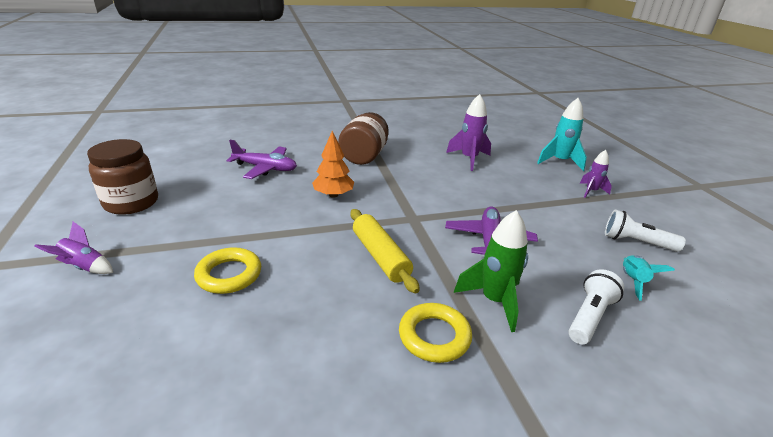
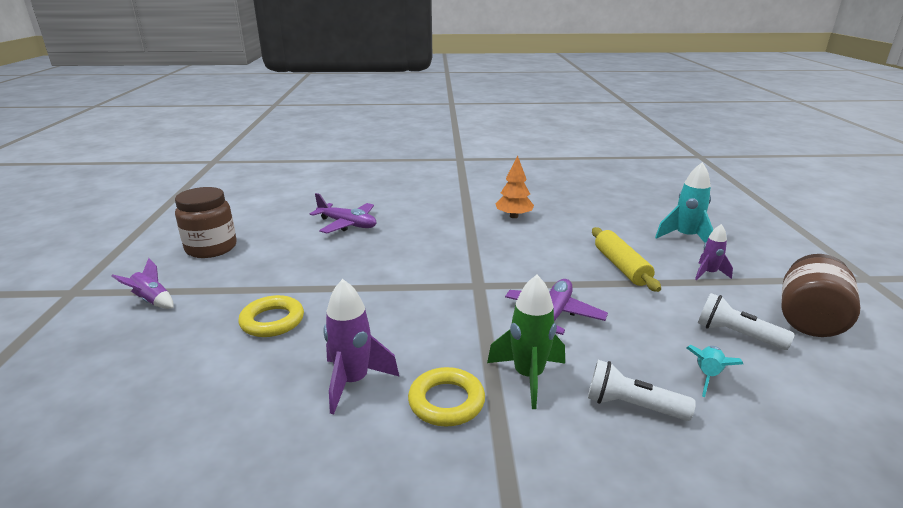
camera: 15 degrees right, 5 degrees down
orange tree [312,131,354,198] -> orange tree moved to [496,155,534,218]
brown jar [338,112,389,165] -> brown jar moved to [781,254,860,337]
yellow rolling pin [351,209,420,294] -> yellow rolling pin moved to [592,227,661,292]
purple rocket [446,94,491,171] -> purple rocket moved to [324,279,399,414]
white flashlight [568,269,624,344] -> white flashlight turned 120 degrees counterclockwise [588,360,696,421]

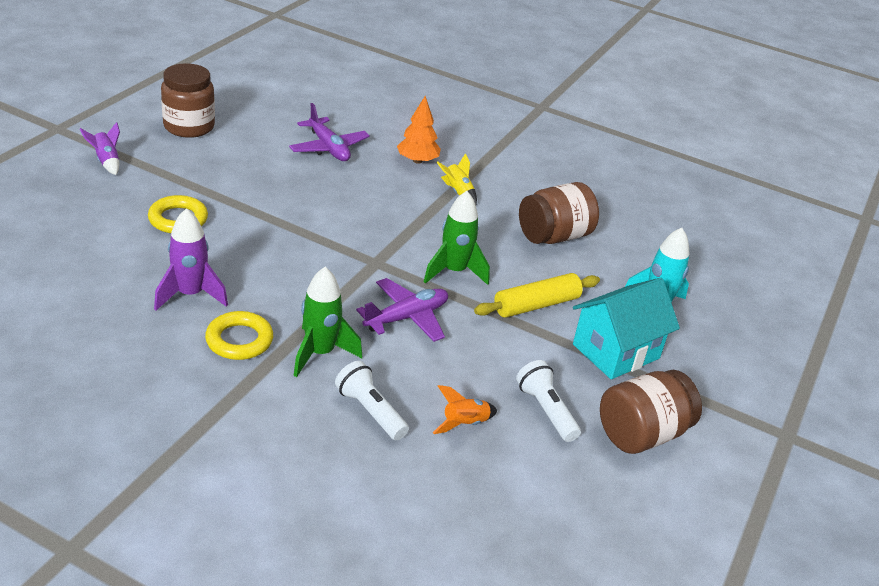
camera: 25 degrees right, 10 degrees up
orange tree [496,155,534,218] -> orange tree moved to [397,96,441,164]
yellow rolling pin [592,227,661,292] -> yellow rolling pin turned 45 degrees clockwise [474,273,600,318]
turquoise rocket [687,345,743,397] -> orange rocket [433,385,497,434]
purple rocket [695,224,733,280] -> turquoise house [573,278,680,379]
none -> green rocket [424,191,490,285]
none -> yellow rocket [437,153,477,205]
none -> brown jar [519,182,599,244]

